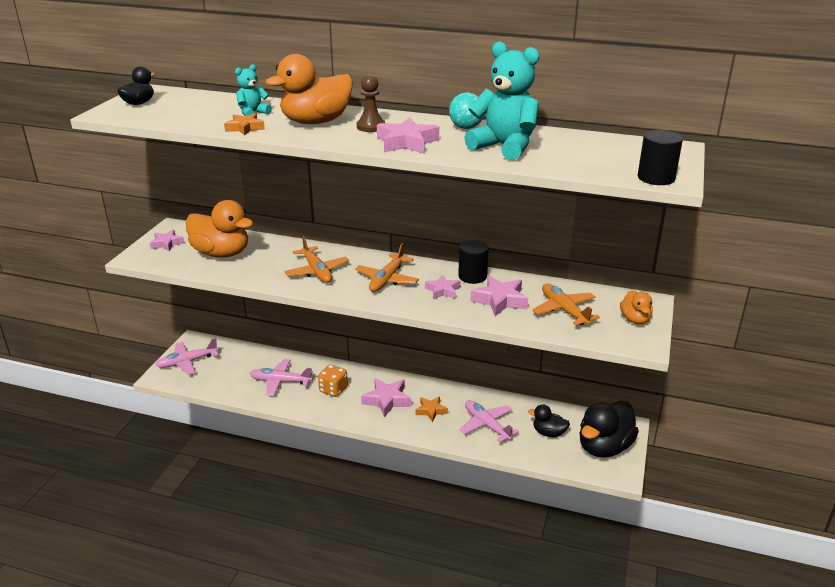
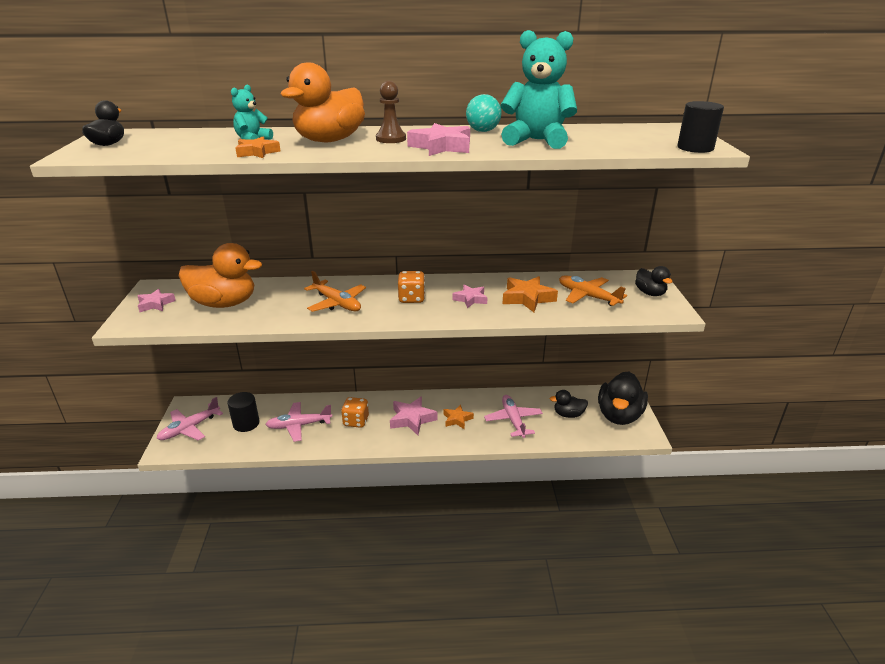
camera: 20 degrees left, 0 degrees up
orange plane [355,243,419,292] -> orange dice [398,271,425,303]
black cylinder [458,240,489,284] -> black cylinder moved to [228,392,260,432]
pink plane [460,400,519,443] -> pink plane turned 45 degrees clockwise [484,395,543,438]
pink star [470,276,528,316] -> orange star [502,276,558,312]
orange duck [620,291,653,324] -> black duck [635,266,672,296]

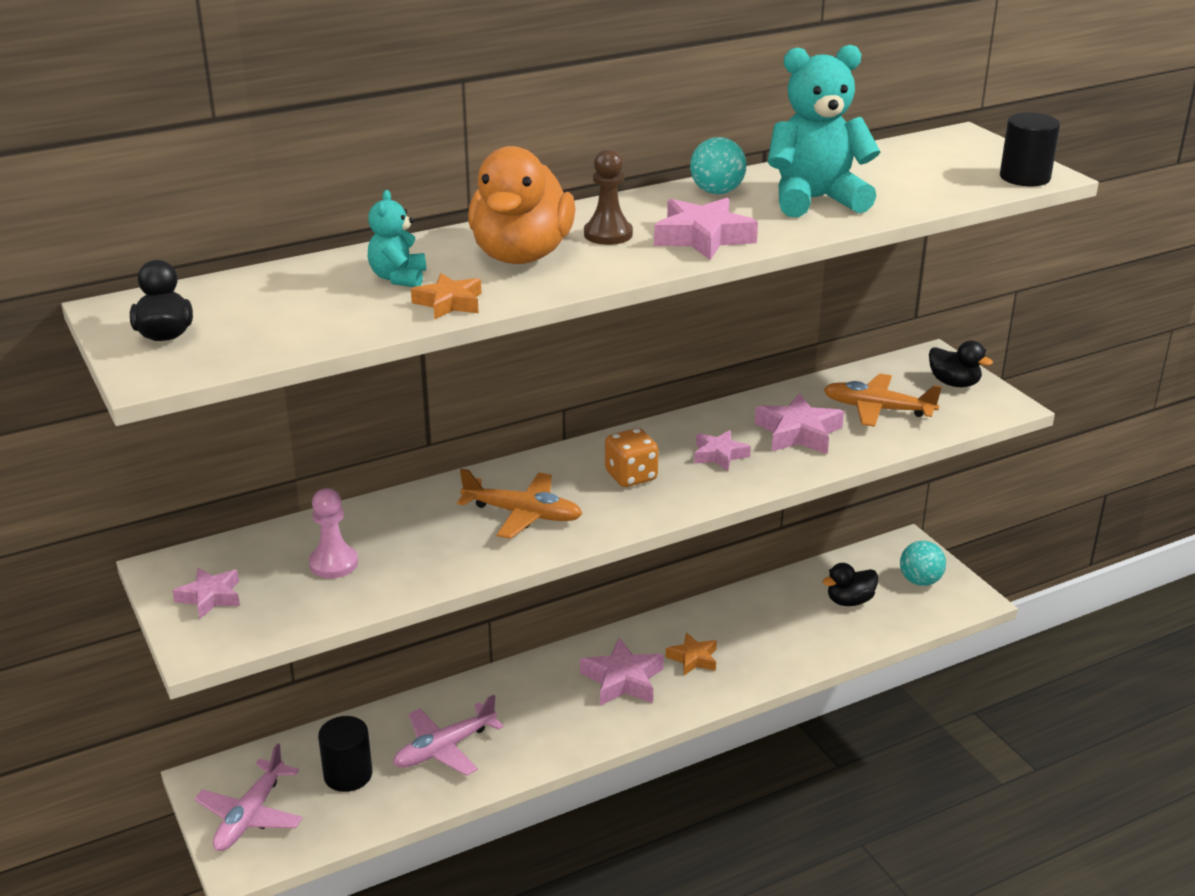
camera: 25 degrees left, 0 degrees up
orange duck [178,243,262,308] -> pink pawn [309,488,358,578]
orange dice [341,397,369,428] -> none
pink plane [484,395,543,438] -> none
orange star [502,276,558,312] -> pink star [755,393,844,454]
black duck [598,371,648,425] -> turquoise ball [900,541,946,586]

